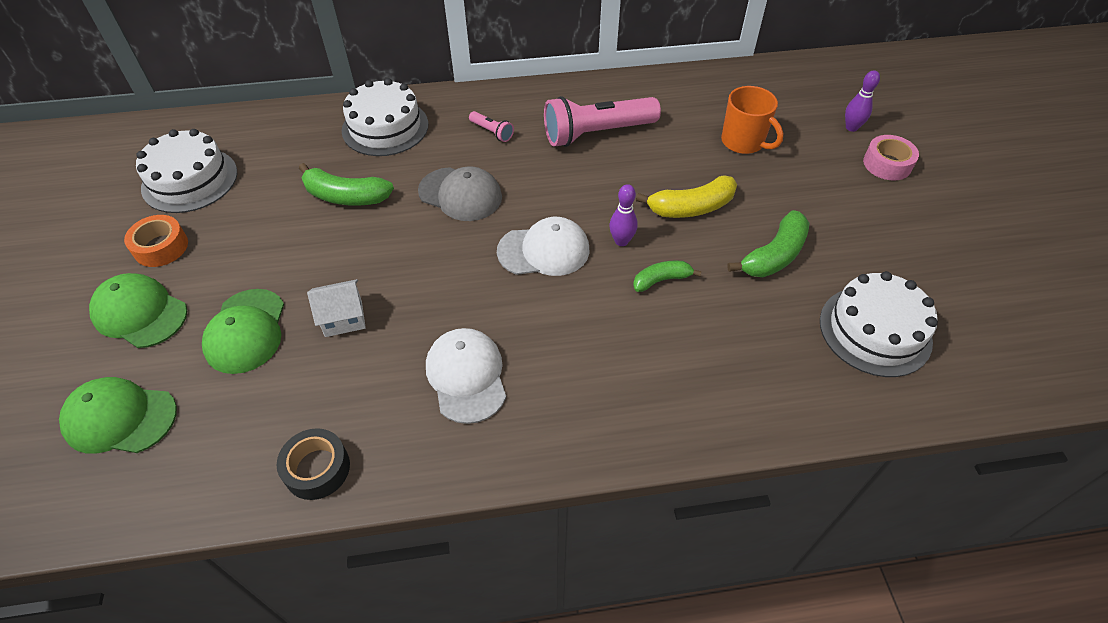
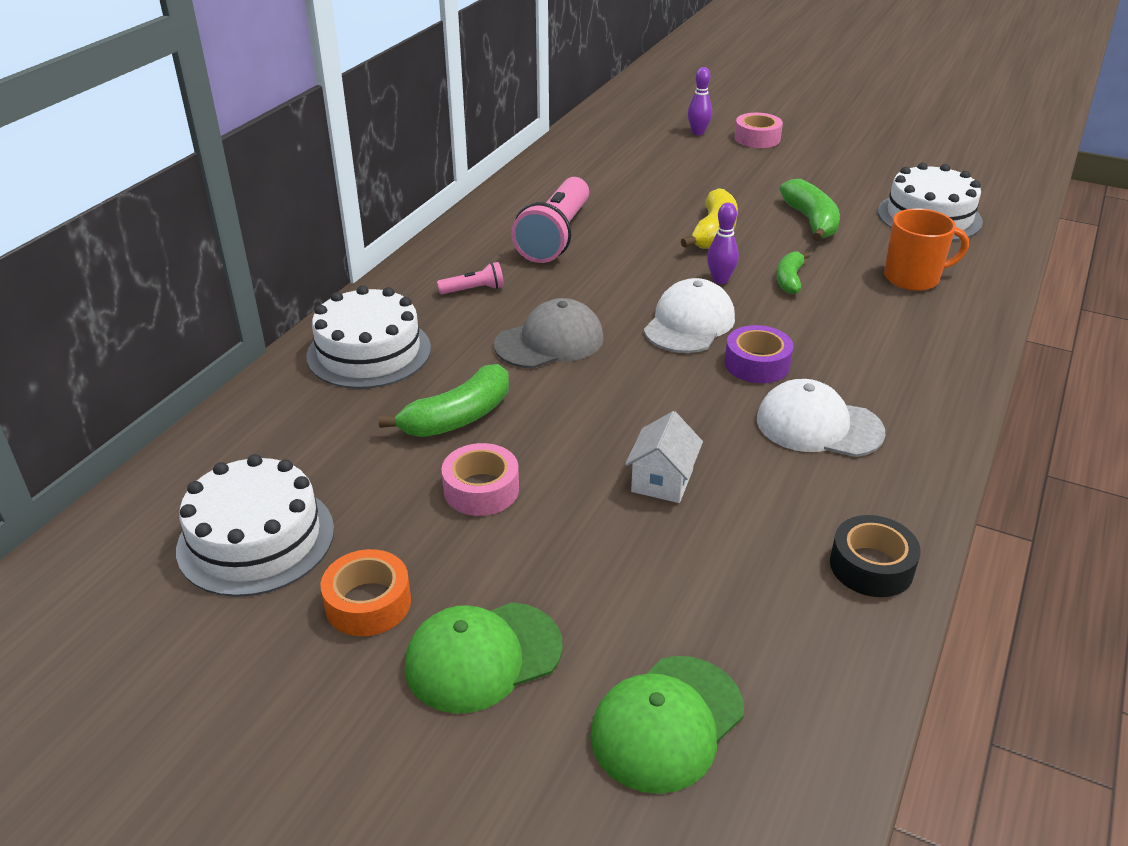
camera: 55 degrees left, 15 degrees down
green cap [202,289,284,374] -> none
orange mug [721,86,783,154] -> orange mug moved to [884,208,969,291]
none -> pink tape [441,443,519,516]
none -> purple tape [725,325,793,383]

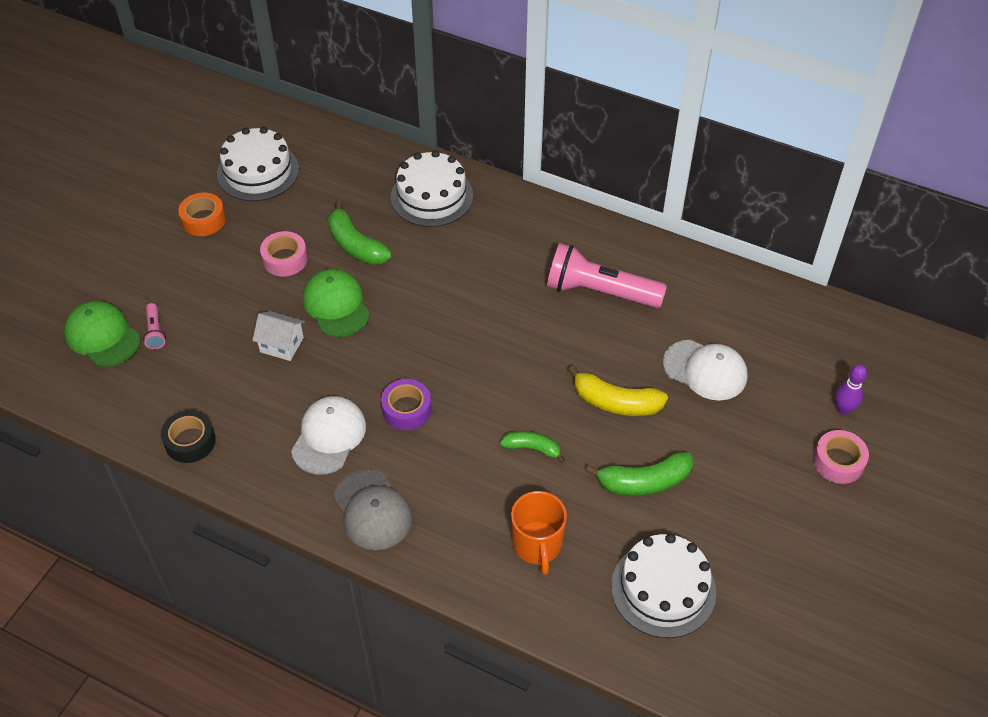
camera: 90 degrees right, 15 degrees up
green cap [405,602,563,713] -> green cap moved to [303,269,370,337]
pink flashlight [437,262,504,294] -> pink flashlight moved to [143,303,166,349]
grey cap [494,298,604,368] -> grey cap moved to [333,469,412,550]
white cap [644,278,735,353] -> white cap moved to [663,340,747,401]
purple bowling pin [707,203,739,284] -> none

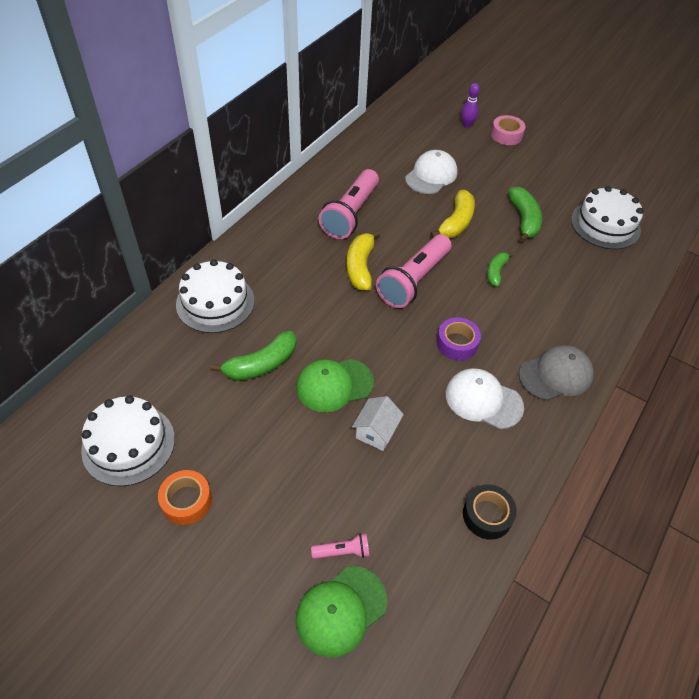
camera: 85 degrees left, 0 degrees up
pink tape [260,231,308,277] -> none
orange mug [511,491,567,575] -> none
none -> yellow banana [347,230,380,291]
none -> pink flashlight [376,234,451,308]

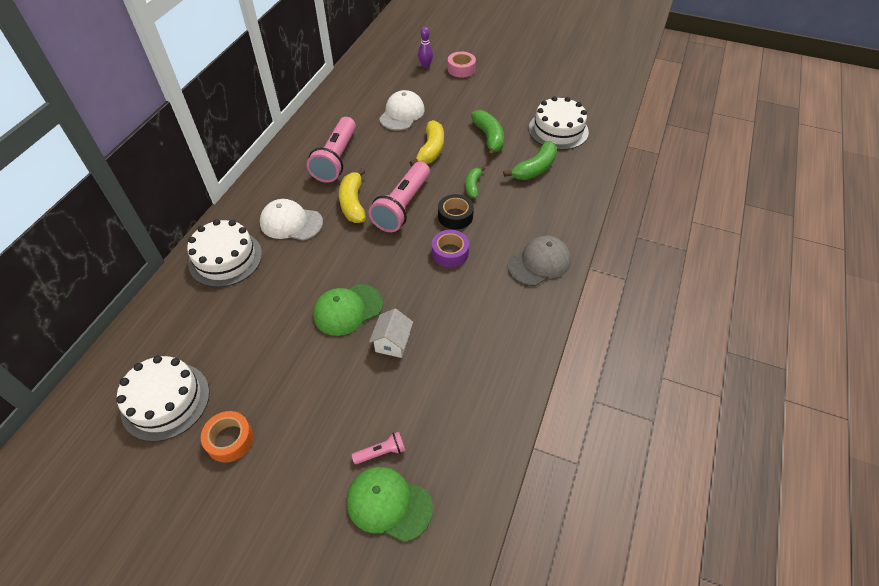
camera: 10 degrees left, 0 degrees up
green banana [211,331,296,381] -> green banana moved to [503,141,557,180]
green cap [296,566,387,657] -> green cap turned 75 degrees clockwise [347,467,433,542]
white cap [446,368,524,429] -> white cap moved to [260,199,323,240]
black tape [463,484,517,540] -> black tape moved to [438,194,474,229]

